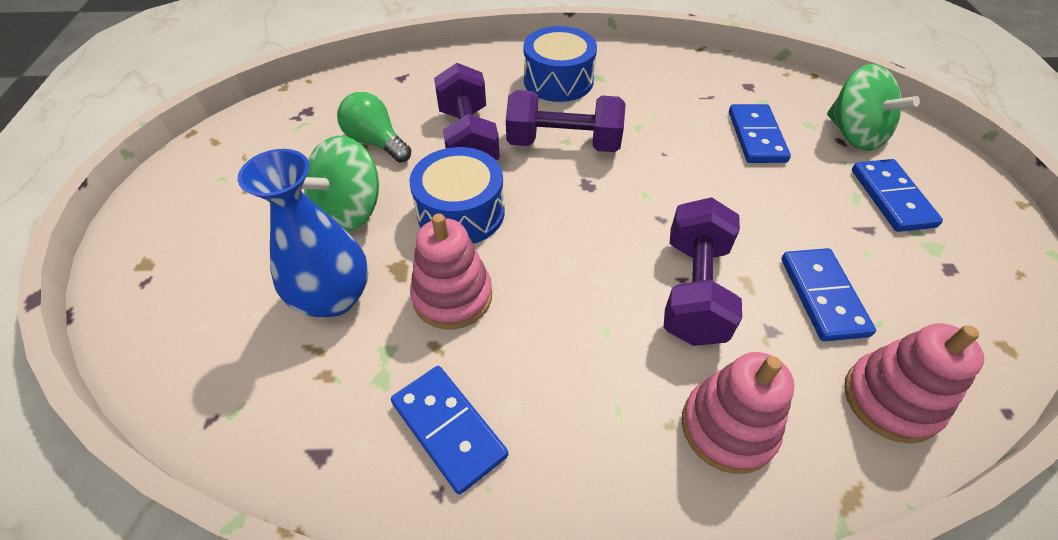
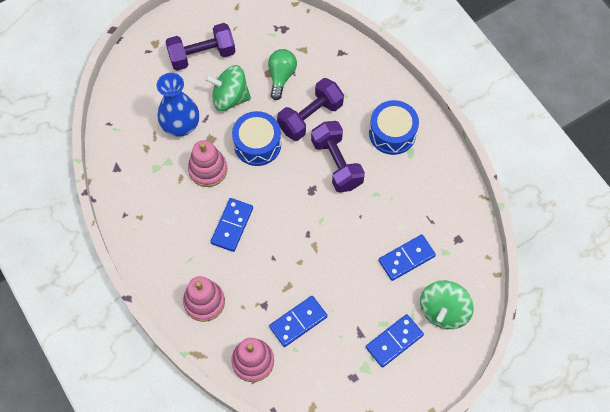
camera: 60 degrees right, 15 degrees up
blue domino [391,366,508,495] -> blue domino moved to [210,198,253,252]
purple dumbbell [663,197,742,346] -> purple dumbbell moved to [165,23,236,71]

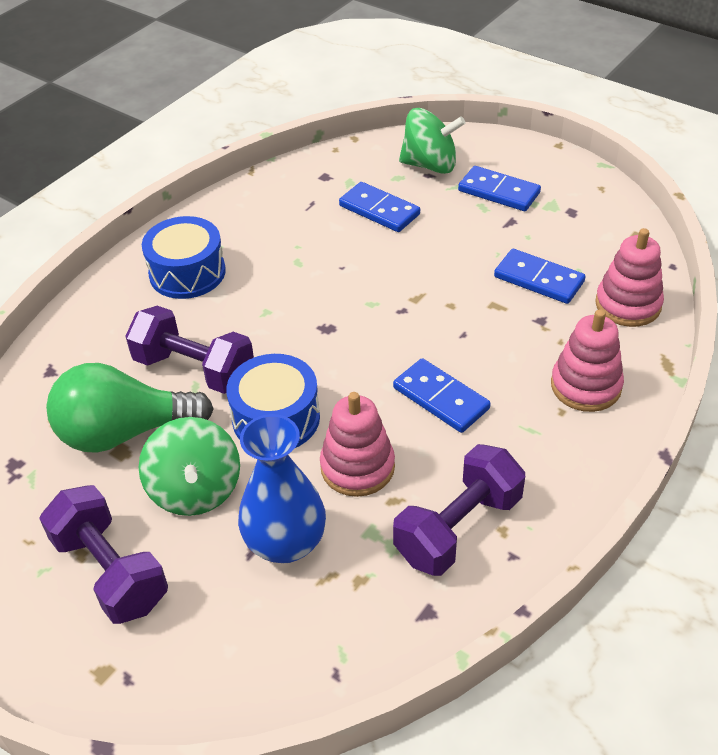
camera: 110 degrees left, 20 degrees down
blue domino [210,198,253,252] -> blue domino turned 45 degrees clockwise [393,358,491,433]
green light bulb [268,49,297,100] -> green light bulb [46,363,214,453], size x1.59
purple dumbbell [311,121,365,193] -> purple dumbbell moved to [393,444,525,576]

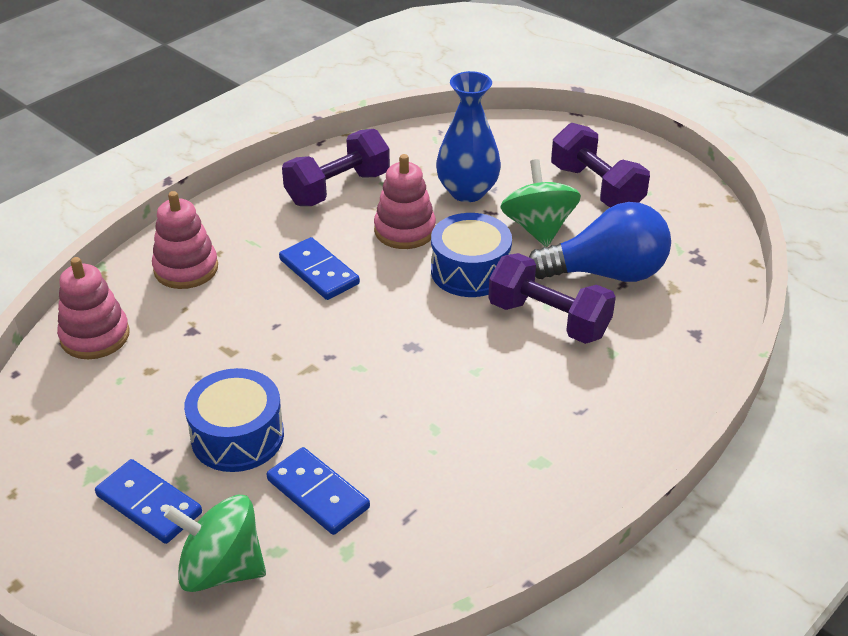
camera: 175 degrees left, 5 degrees down
green light bulb [46,363,214,453] -> blue light bulb [529,202,671,282]
blue drum [142,216,226,299] -> blue drum moved to [184,368,284,472]
blue domino [494,249,586,304] -> none

